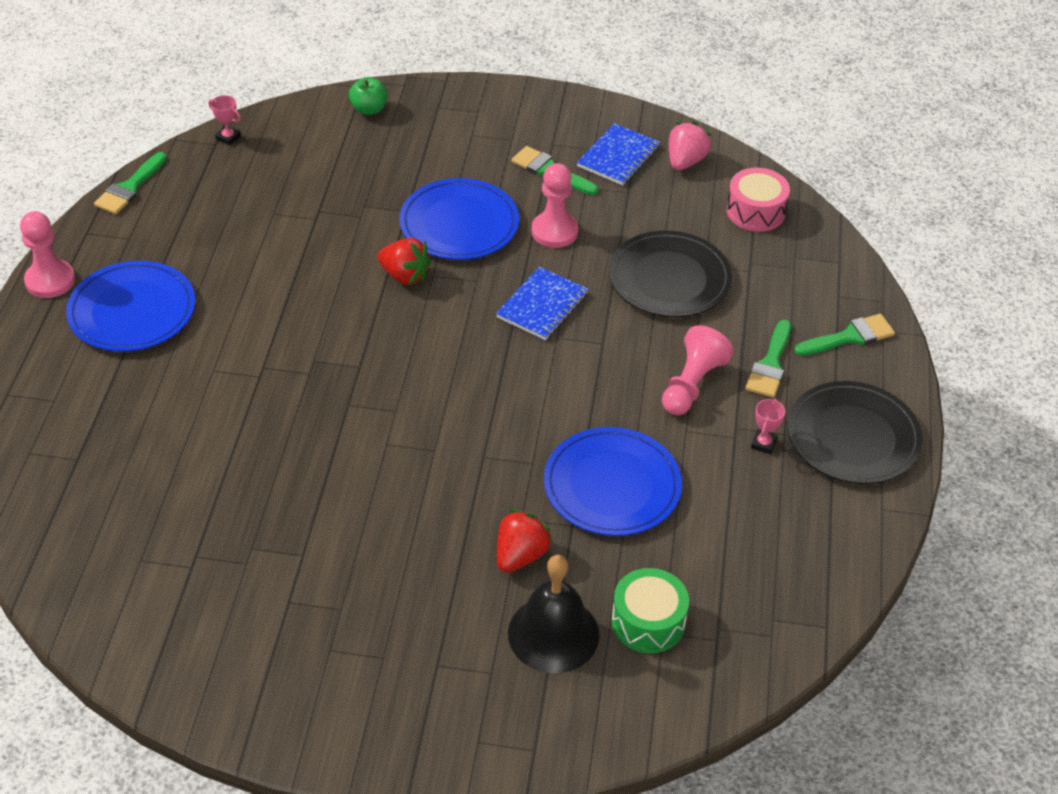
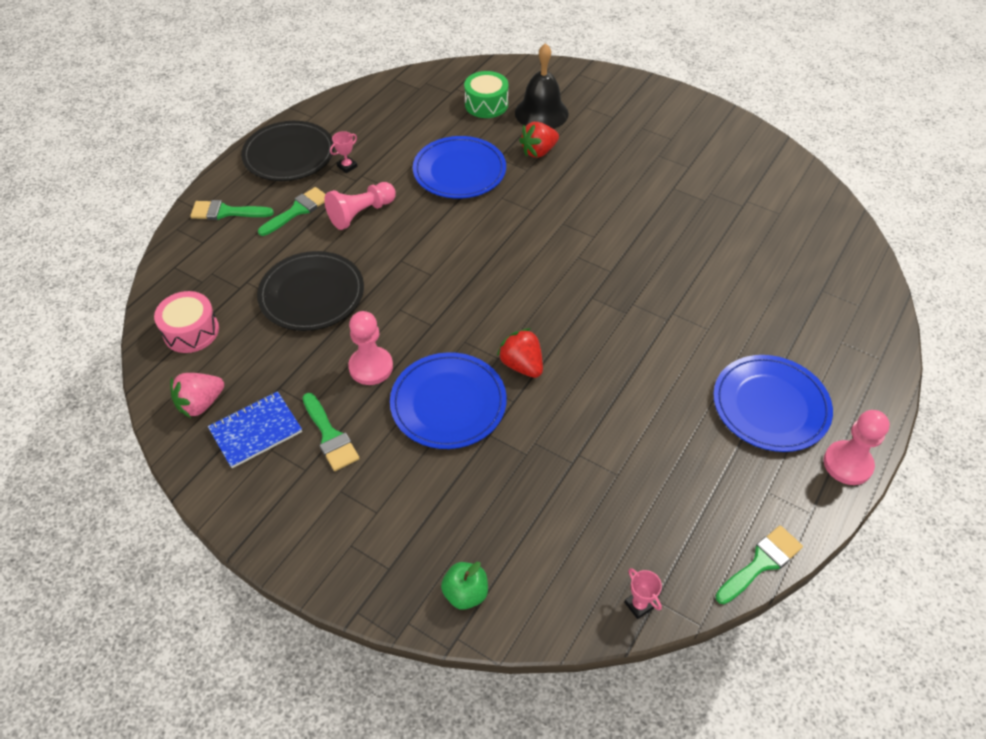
camera: 155 degrees left, 5 degrees up
blue notebook [496,266,588,340] -> none

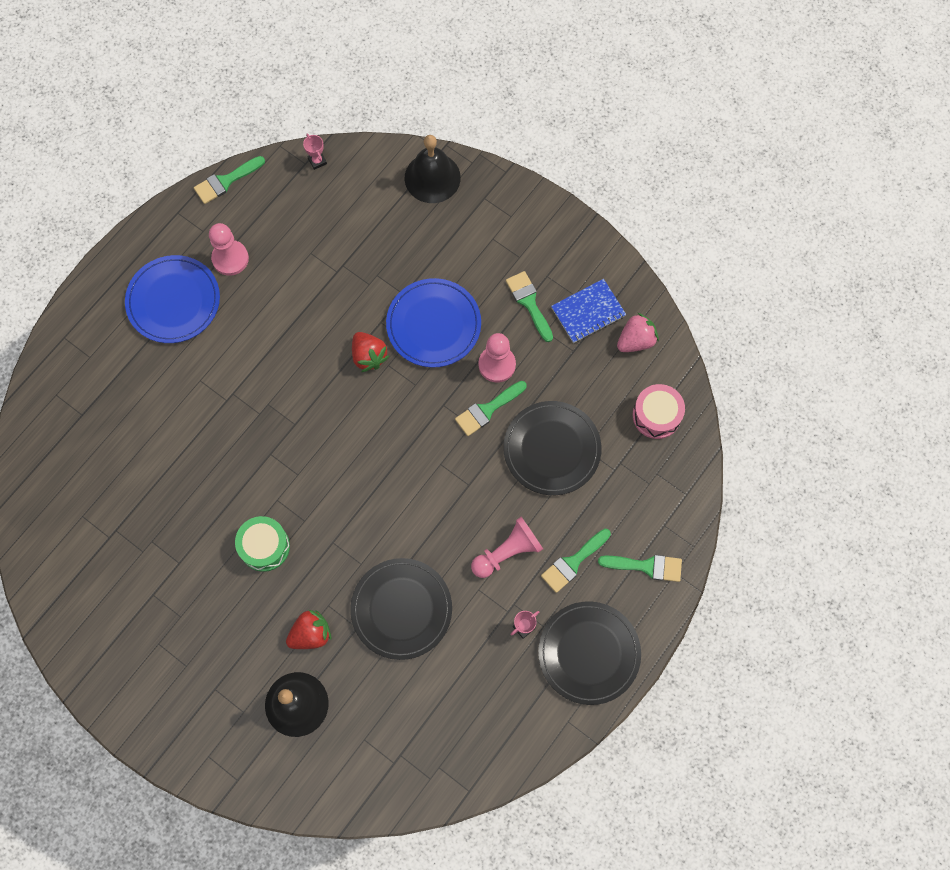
camera: 175 degrees left, 20 degrees up
blue plate [413,136,506,199] -> black plate [350,558,452,660]
green apple [441,562,488,610] -> black bell [405,135,461,203]
green drum [464,71,509,118] -> green drum moved to [235,516,290,572]
pink pawn [823,410,890,485] -> pink pawn moved to [209,223,249,276]
none -> green brush [455,381,527,436]

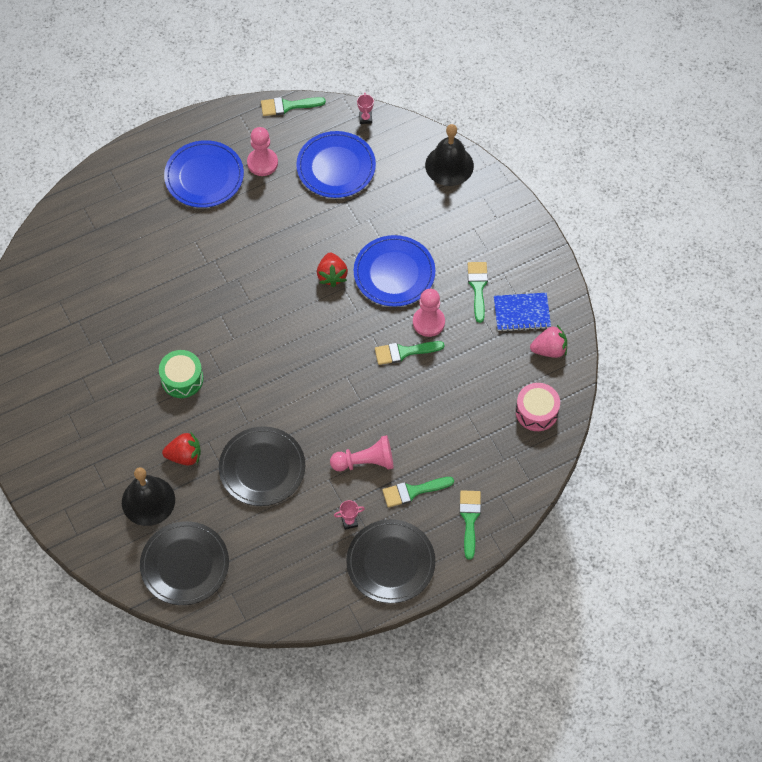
camera: 25 degrees right, 10 degrees down
black plate [503,401,601,495] -> black plate moved to [140,521,229,605]
green brush [598,555,682,582] -> green brush turned 120 degrees counterclockwise [459,490,481,560]
none -> blue plate [296,131,376,198]

